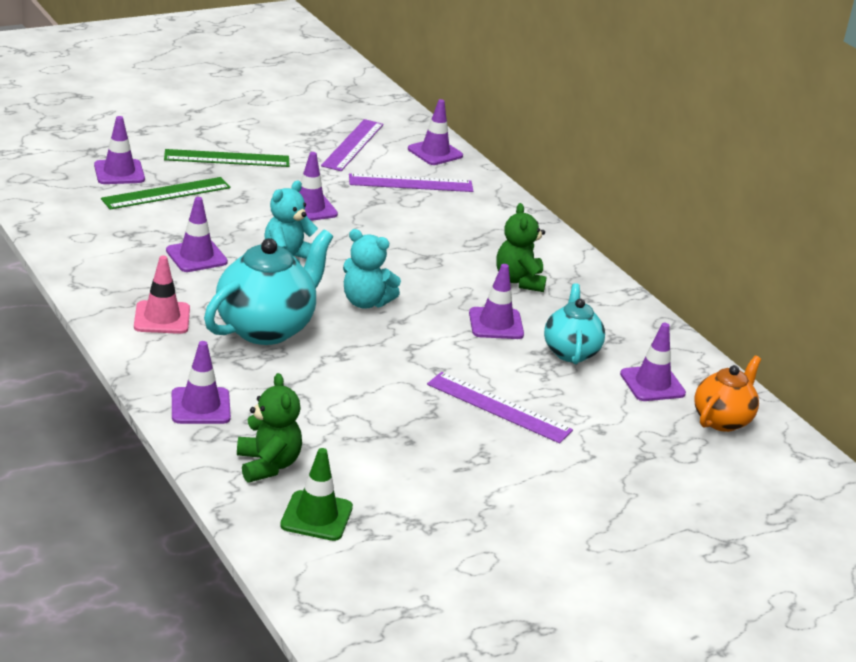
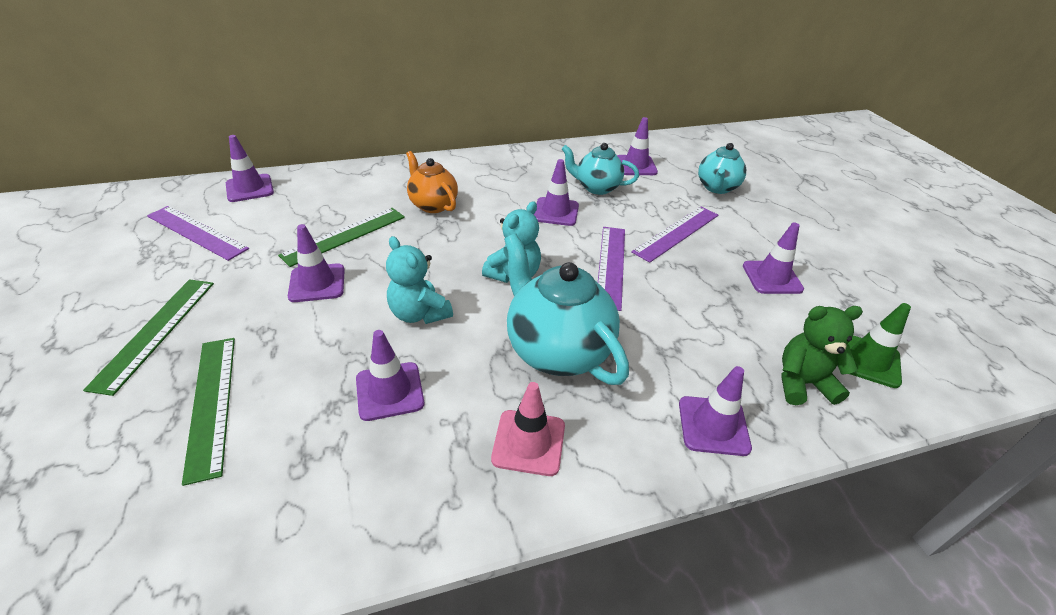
camera: 75 degrees left, 10 degrees up
purple traffic cone [94,116,145,184] -> purple traffic cone moved to [743,222,804,294]
purple ruler [349,173,473,192] -> purple ruler moved to [598,227,625,311]
green teddy bear [496,203,547,292] -> none
orange teapot [694,355,761,432] -> orange teapot moved to [406,151,458,213]
none -> green ruler [278,208,405,267]
none -> turquoise teapot [698,143,746,194]

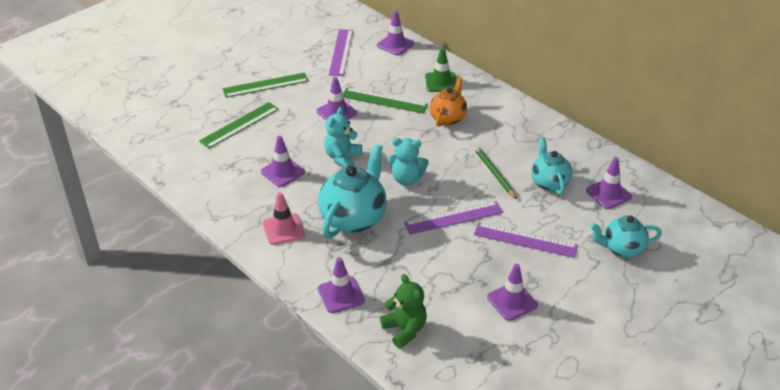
camera: 65 degrees right, 0 degrees up
purple traffic cone [534,159,579,226] -> green pencil [474,146,517,199]
green traffic cone [848,303,911,388] -> green traffic cone moved to [425,47,457,92]

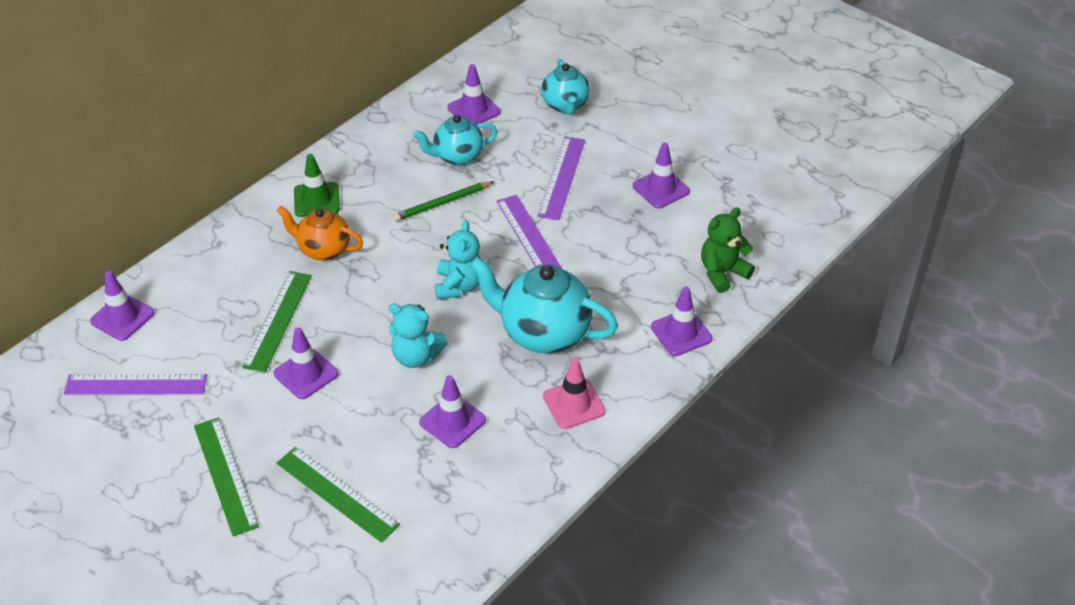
camera: 95 degrees left, 5 degrees up
green traffic cone [425,47,457,92] -> green traffic cone moved to [294,154,340,217]

